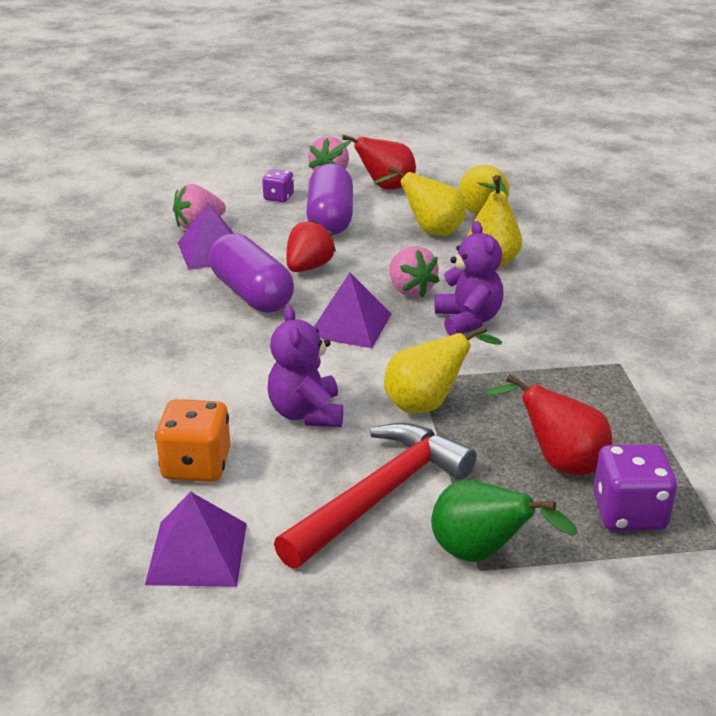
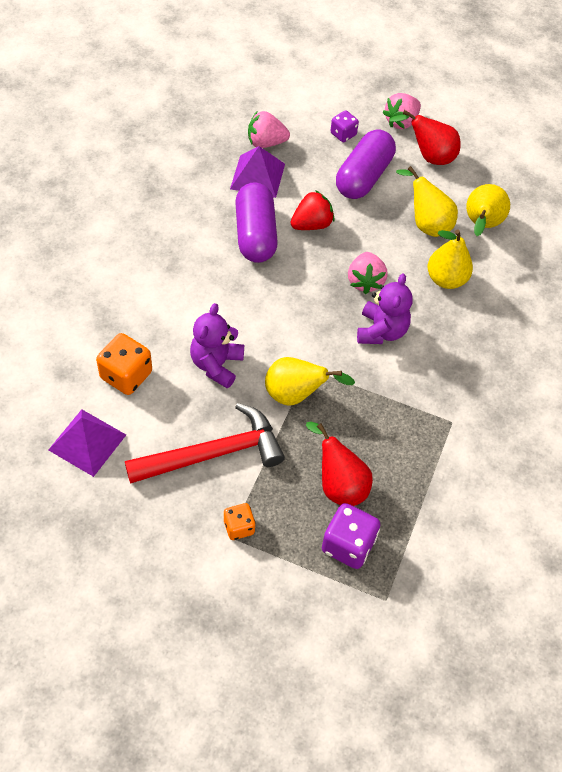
camera: 25 degrees right, 25 degrees up
purple pyramid [314,273,391,348] -> none
green pear [431,480,578,562] -> orange dice [224,503,256,540]

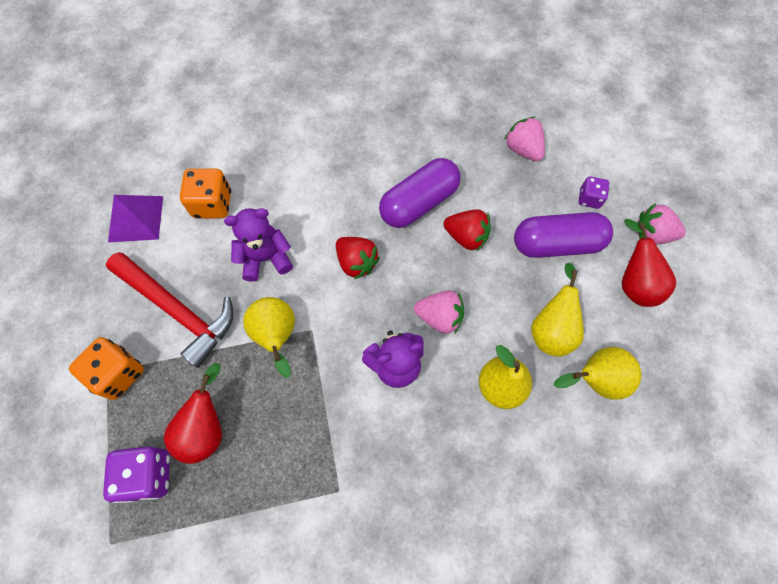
camera: 60 degrees right, 10 degrees up
orange dice [224,503,256,540] -> orange dice [69,337,144,400], size x1.66
purple pyramid [230,146,285,198] -> none
pink strawberry [348,252,388,294] -> pink strawberry turned 135 degrees counterclockwise [414,290,464,334]
none -> red strawberry [336,237,380,280]

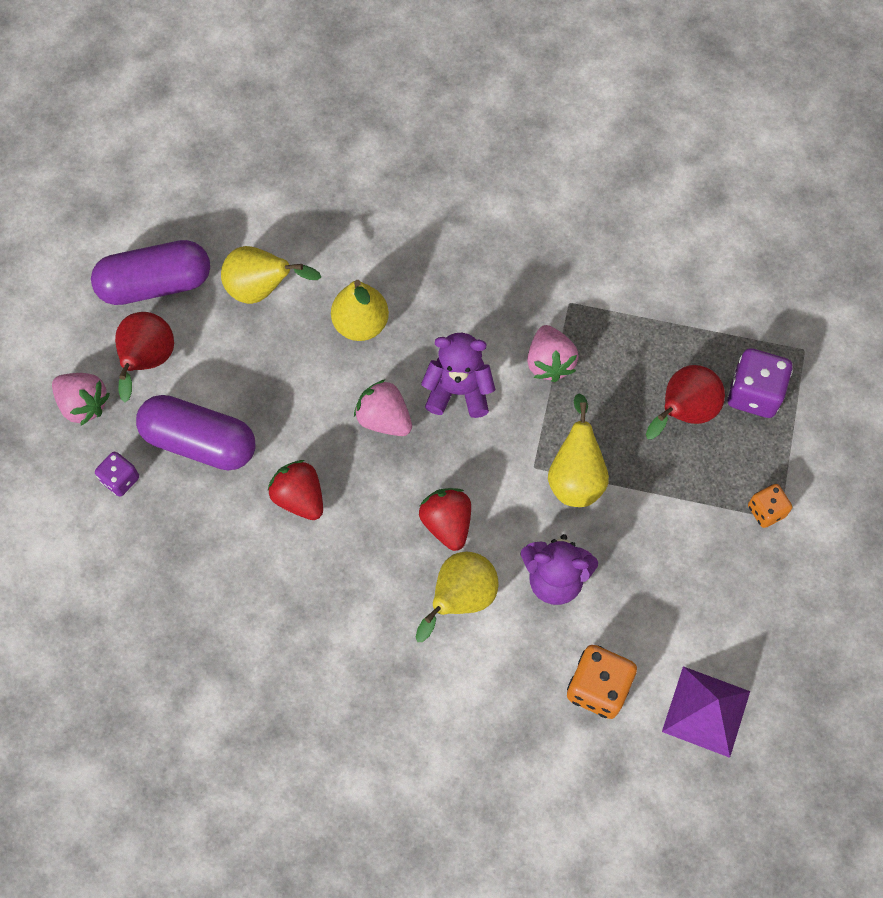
camera: 155 degrees left, 0 degrees up
orange dice [69,337,144,400] -> orange dice [748,484,792,528], size x0.60
red hammer [106,252,234,368] -> none
purple capsule [379,158,461,228] -> purple capsule moved to [91,240,210,305]
pink strawberry [504,117,545,161] -> pink strawberry moved to [527,325,579,382]
yellow pear [531,263,584,357] -> yellow pear moved to [416,552,499,642]

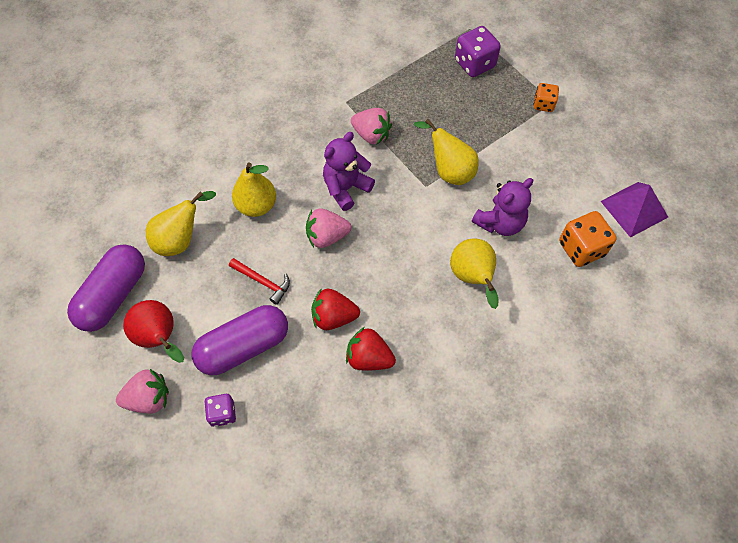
camera: 50 degrees left, 5 degrees down
red strawberry [419,488,471,551] -> red strawberry moved to [346,327,396,371]
red pear [646,365,725,439] -> none
none -> red hammer [229,258,290,305]

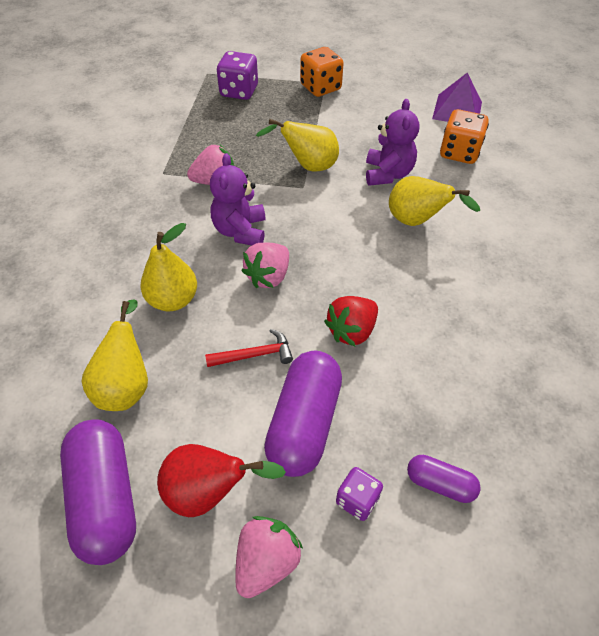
camera: 45 degrees left, 10 degrees down
red strawberry [346,327,396,371] -> none
orange dice [533,83,559,112] -> orange dice [300,47,344,97], size x1.66
none -> purple capsule [407,455,481,503]

